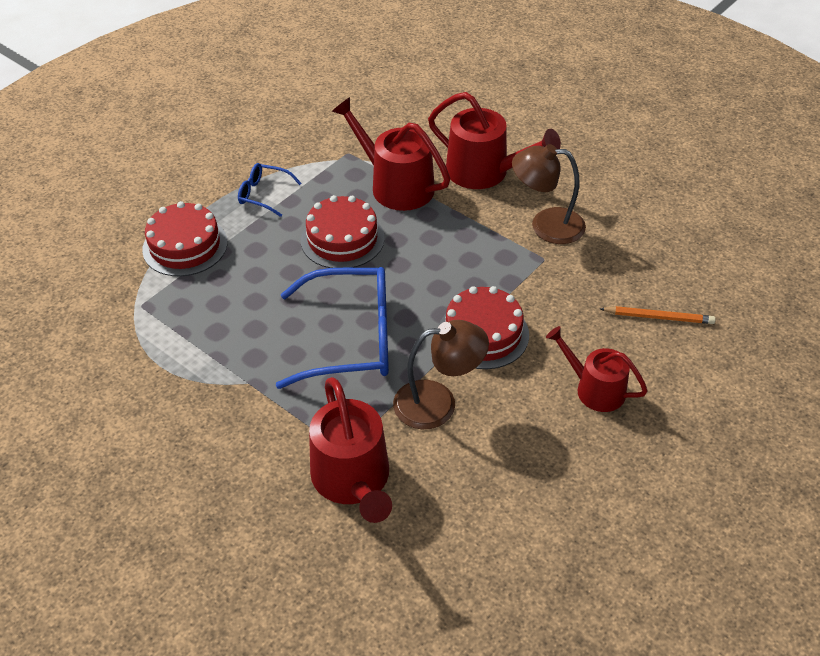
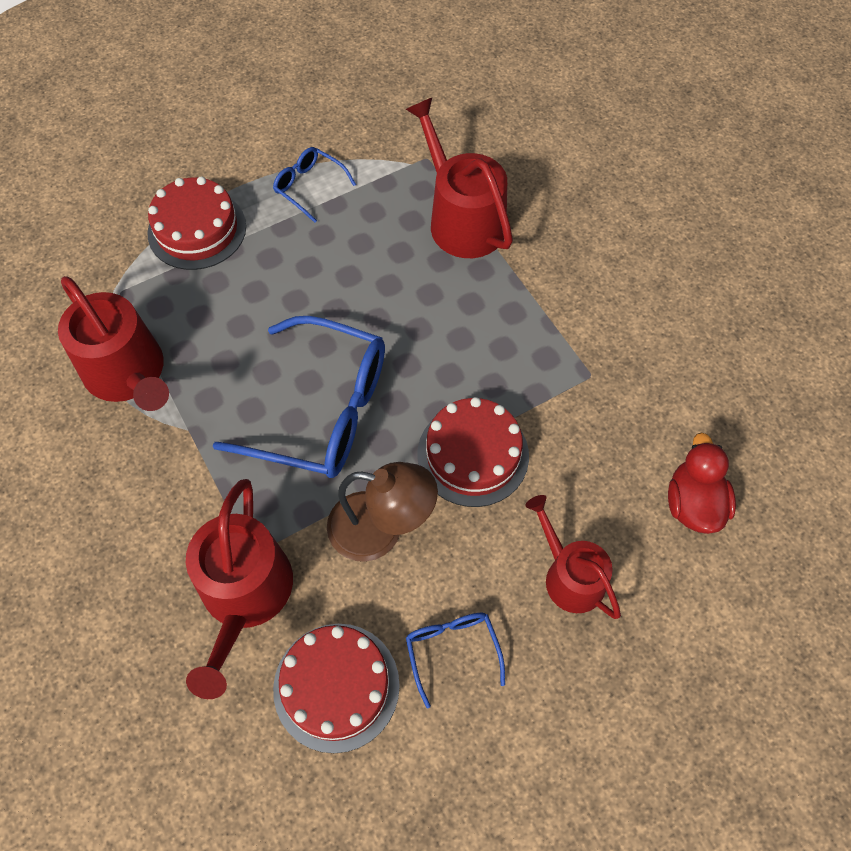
camera: 20 degrees right, 15 degrees up
red cake [301,195,385,268] -> red cake moved to [273,624,400,753]
red watering can [428,92,561,189] -> red watering can moved to [58,276,169,411]
brown lamp [512,144,586,244] -> none
orange pencil [600,306,716,324] -> red duck [668,432,736,534]
none -> blue glasses [406,613,505,708]

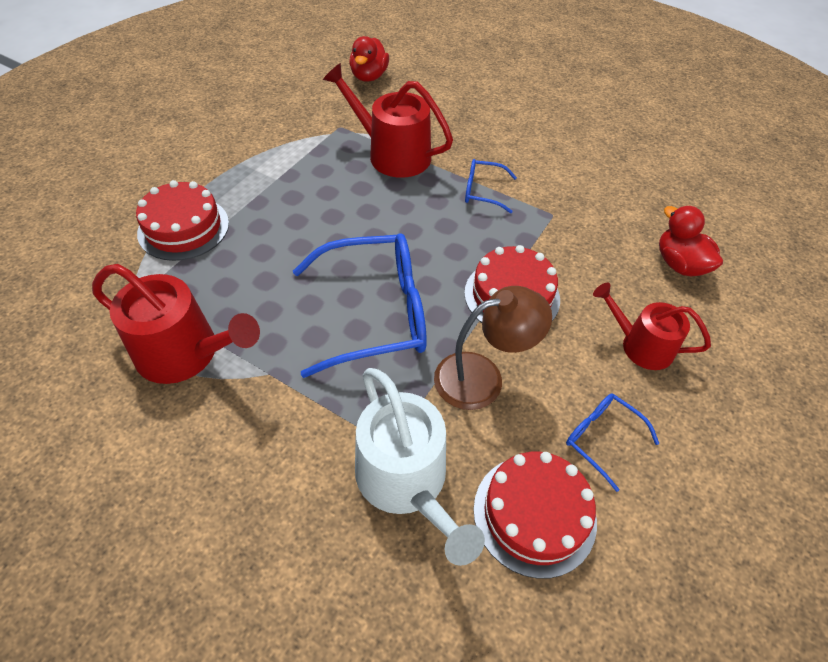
camera: 30 degrees left, 10 degrees down
red watering can [186,479,293,699] -> white watering can [355,368,485,566]
blue glasses [273,147,356,223] -> blue glasses moved to [465,159,517,213]
none -> red duck [349,36,389,82]

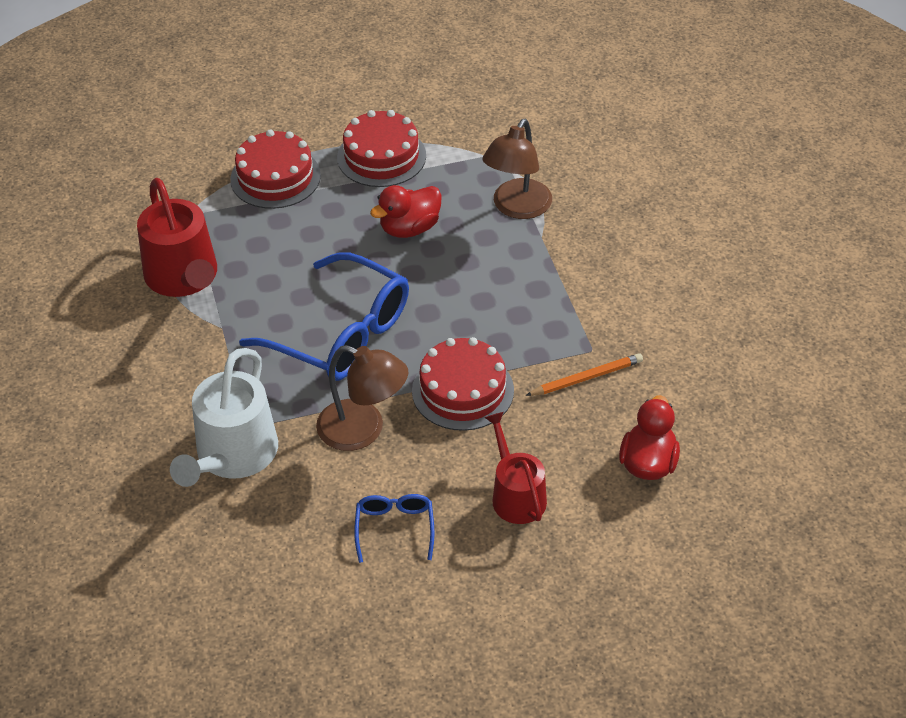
camera: 45 degrees right, 5 degrees down
red watering can [323,63,453,178] -> brown lamp [482,119,552,219]
red duck [349,36,389,82] -> red duck moved to [370,185,442,238]
blue glasses [465,159,517,213] -> none
red cake [474,452,597,579] -> red cake moved to [337,110,426,187]
none -> orange pencil [525,353,643,396]

